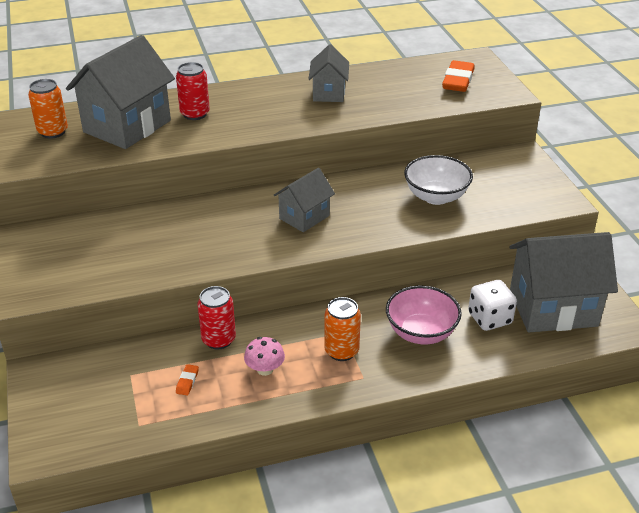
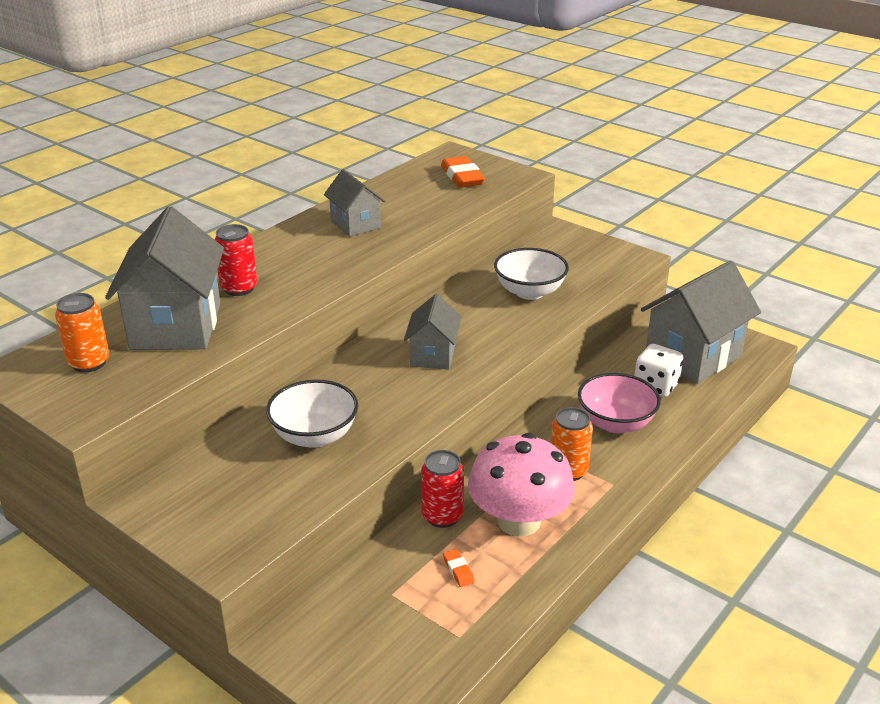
camera: 35 degrees left, 5 degrees down
pink mushroom [244,337,285,376] -> pink mushroom [468,433,575,537], size x2.20
none -> white bowl [266,380,358,448]

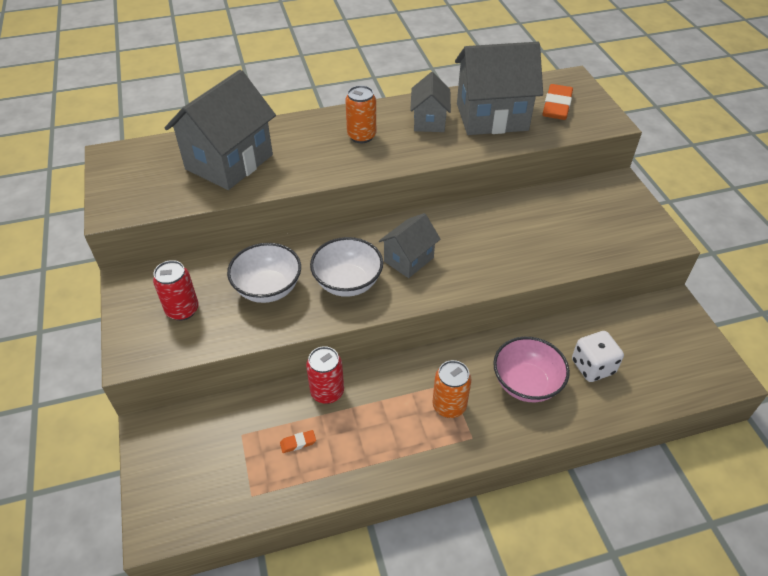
camera: 35 degrees right, 15 degrees up
orange can [55,293,109,372] -> orange can moved to [345,85,376,143]
red can [215,224,257,296] -> red can moved to [153,260,199,321]
orange eraser [443,549,475,587] -> orange eraser turned 60 degrees clockwise [280,430,316,453]
pink mushroom [468,433,575,537] -> none
white bowl [494,248,569,300] -> white bowl moved to [310,237,383,297]
grey house [641,261,761,384] -> grey house moved to [455,42,543,135]

